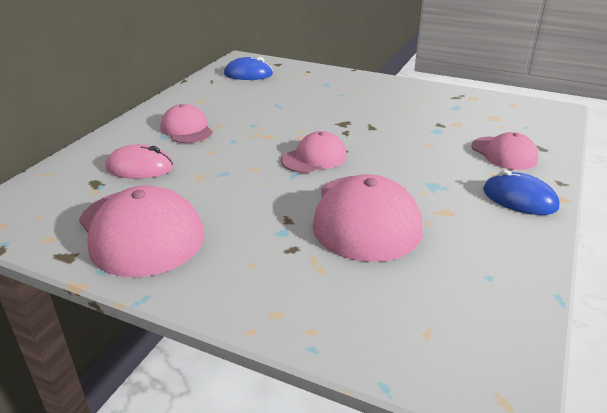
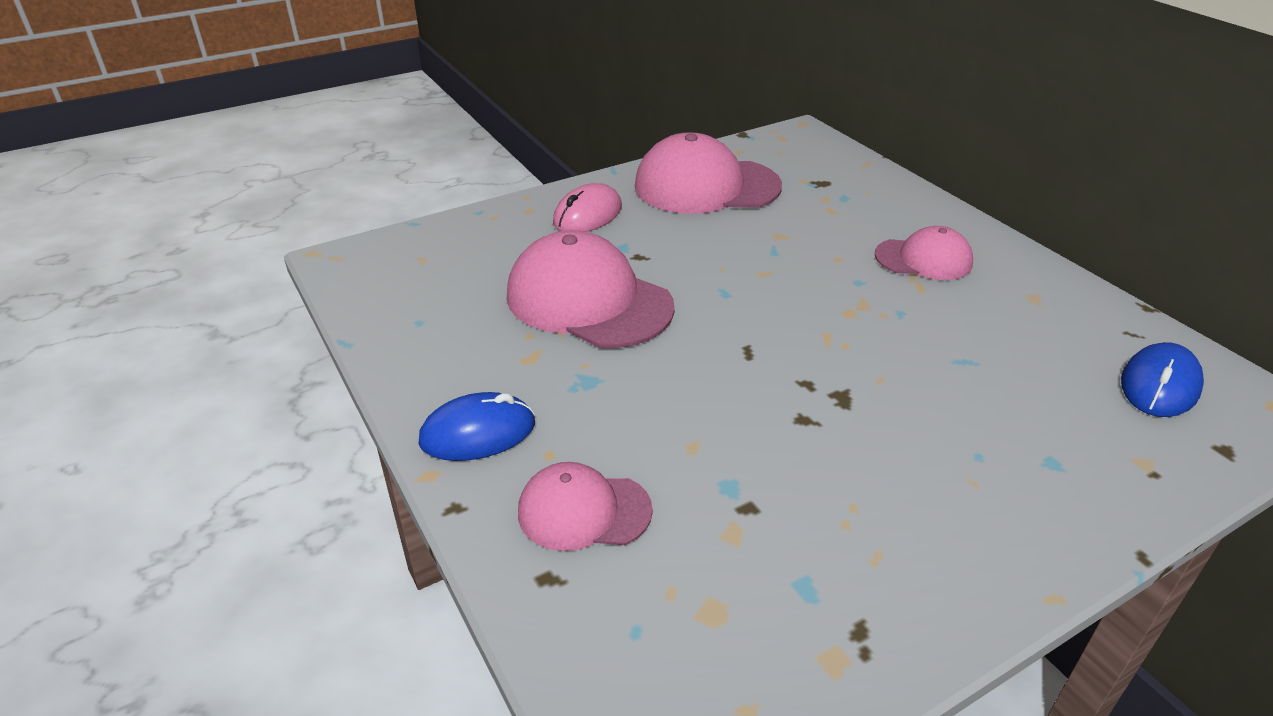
camera: 125 degrees right, 5 degrees up
pink mouse [105,144,174,179] -> pink mouse moved to [553,183,622,232]
pink cap [281,131,347,173] -> none

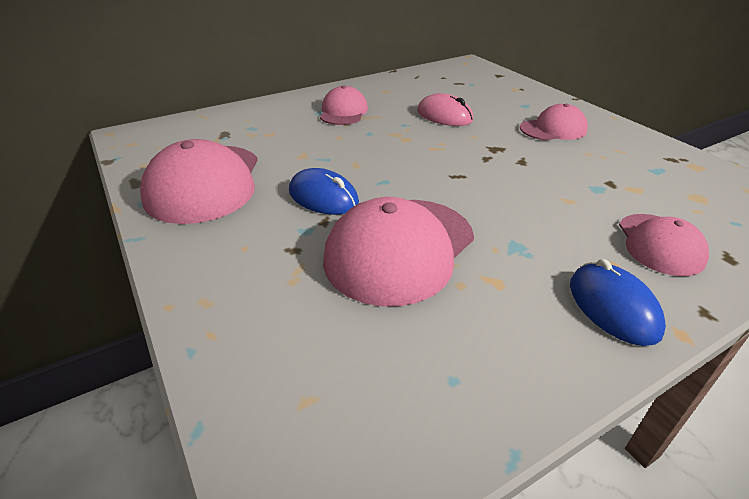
camera: 90 degrees left, 0 degrees up
pink mouse [553,183,622,232] -> pink mouse moved to [417,93,473,126]
blue mouse [1121,342,1204,417] -> blue mouse moved to [289,168,359,215]
none -> pink cap [520,104,588,140]

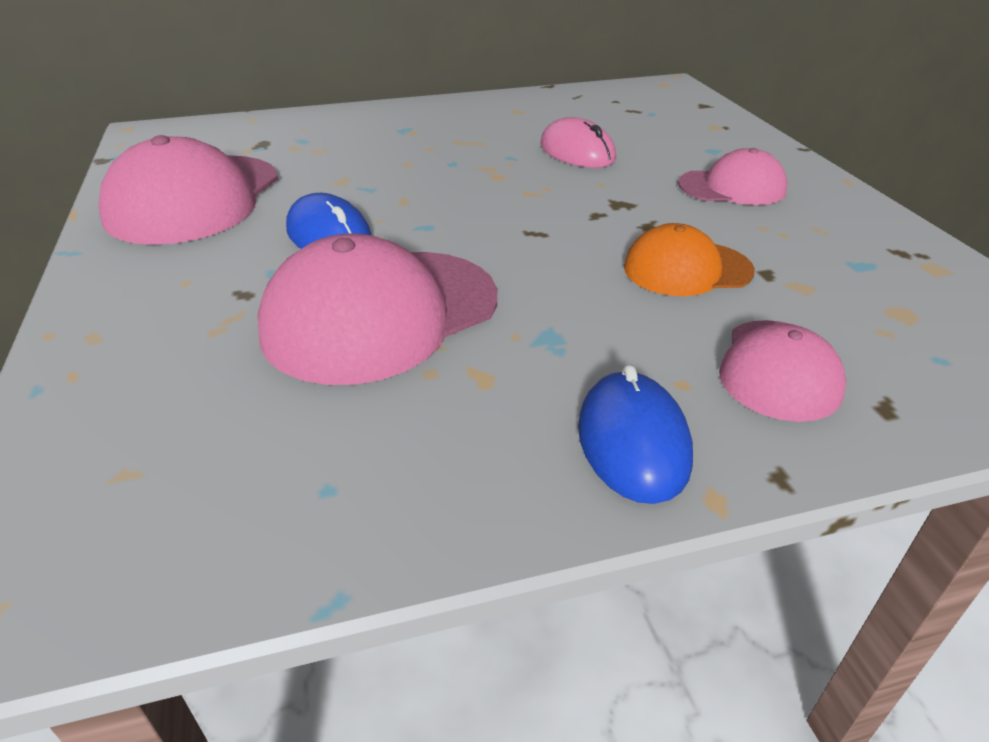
camera: 15 degrees right, 0 degrees up
pink cap [320,86,368,125] -> none
none -> orange cap [624,223,755,296]

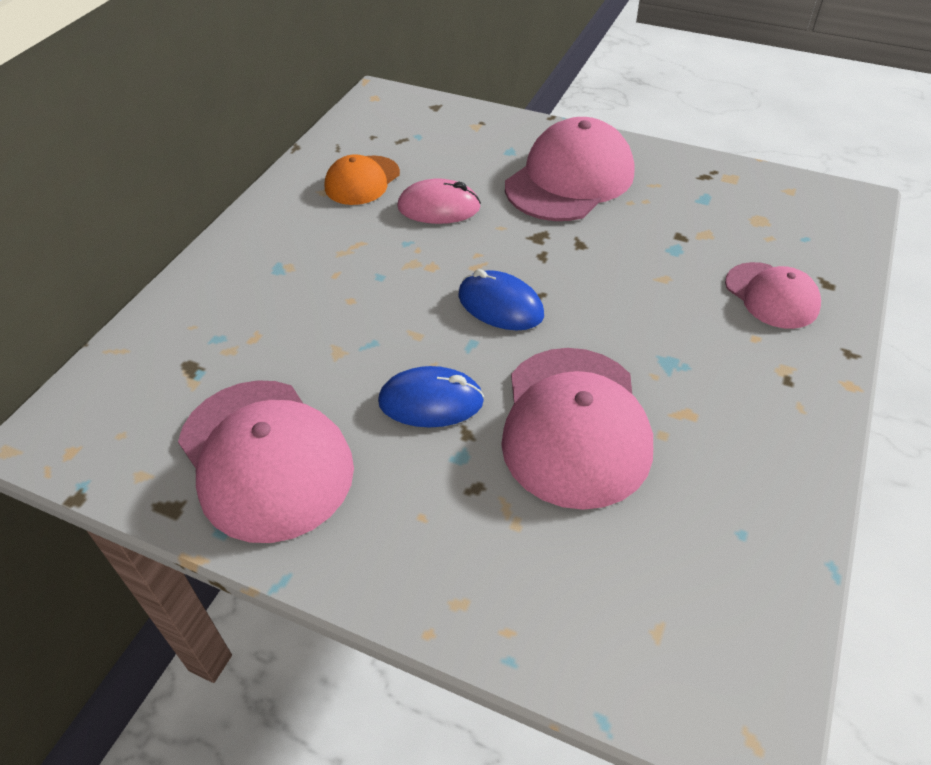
camera: 50 degrees left, 10 degrees up
blue mouse [578,364,693,504] -> blue mouse moved to [458,269,544,331]
orange cap [624,223,755,296] -> orange cap moved to [325,154,400,205]
pink cap [678,148,788,205] -> pink cap [505,117,634,221], size x1.74

